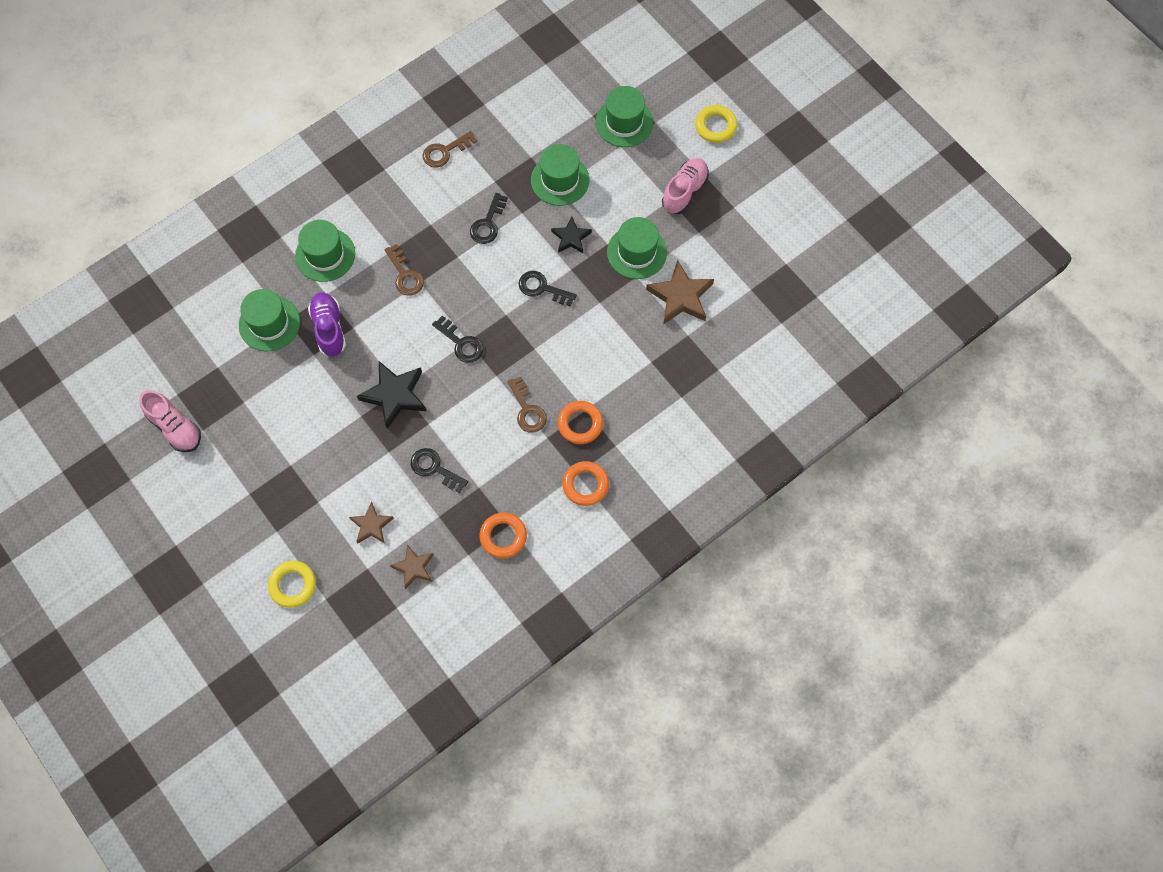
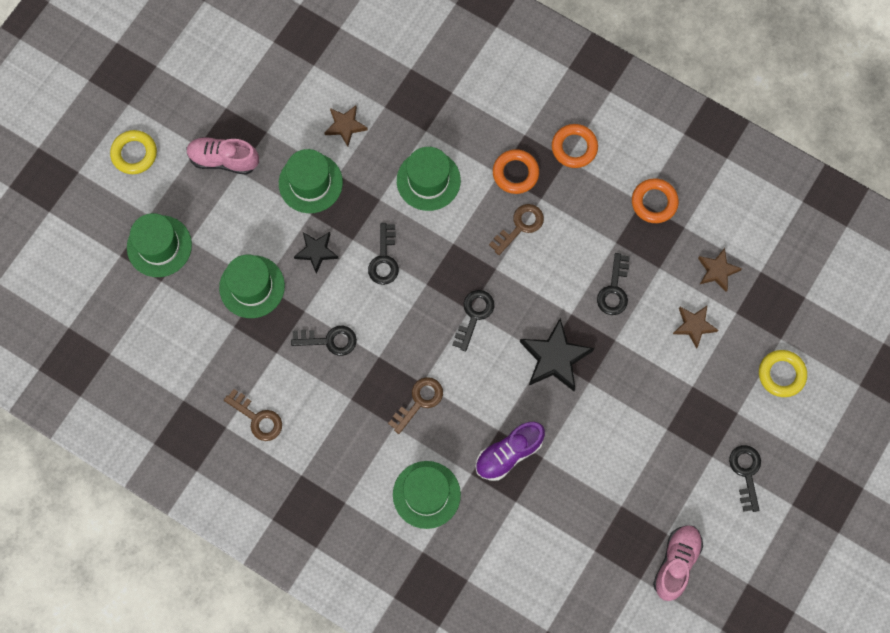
camera: 110 degrees left, 5 degrees up
green hat [239,289,300,351] -> green hat moved to [397,147,461,211]
brown star [646,260,714,325] -> brown star [324,106,368,146], size x0.61
none -> black key [729,445,761,512]

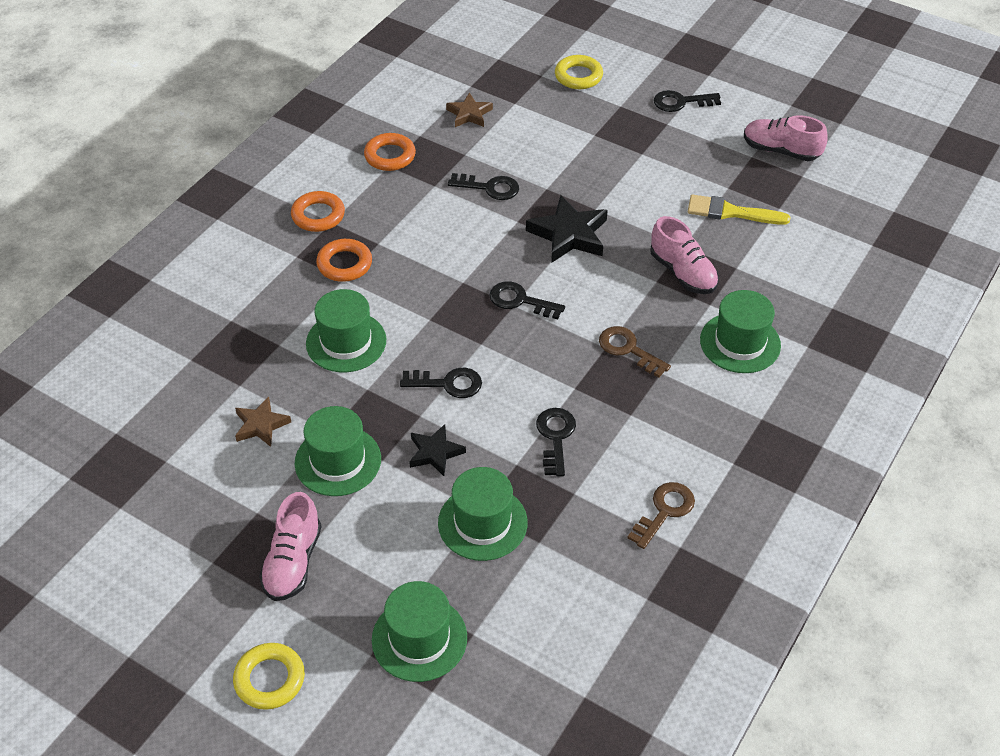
camera: 90 degrees left, 25 degrees down
purple shoe [475,422,545,481] -> pink shoe [650,216,719,294]
brown key [489,204,544,255] -> none
brown star [673,306,718,349] -> none
none -> yellow brush [688,194,791,225]

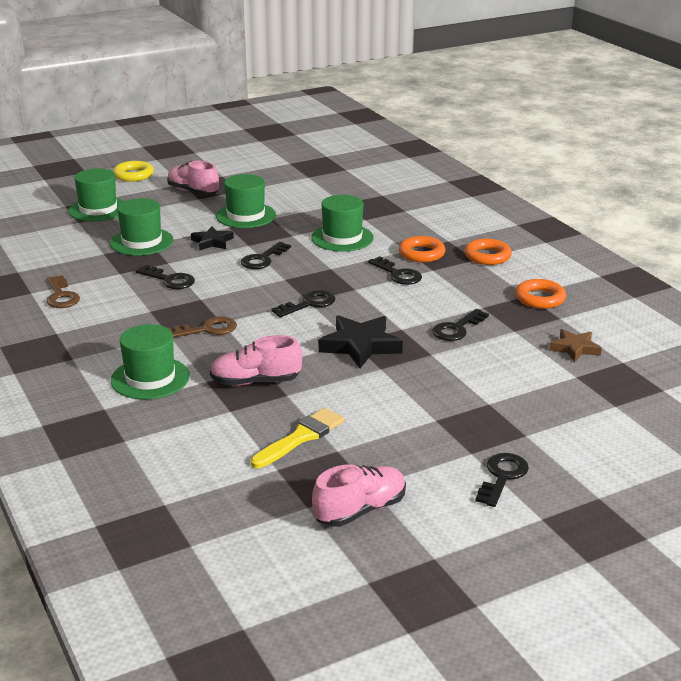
camera: 120 degrees right, 20 degrees down
brown star [235,396,291,447] -> none
yellow ring [555,55,603,89] -> none
none -> black key [368,256,422,285]

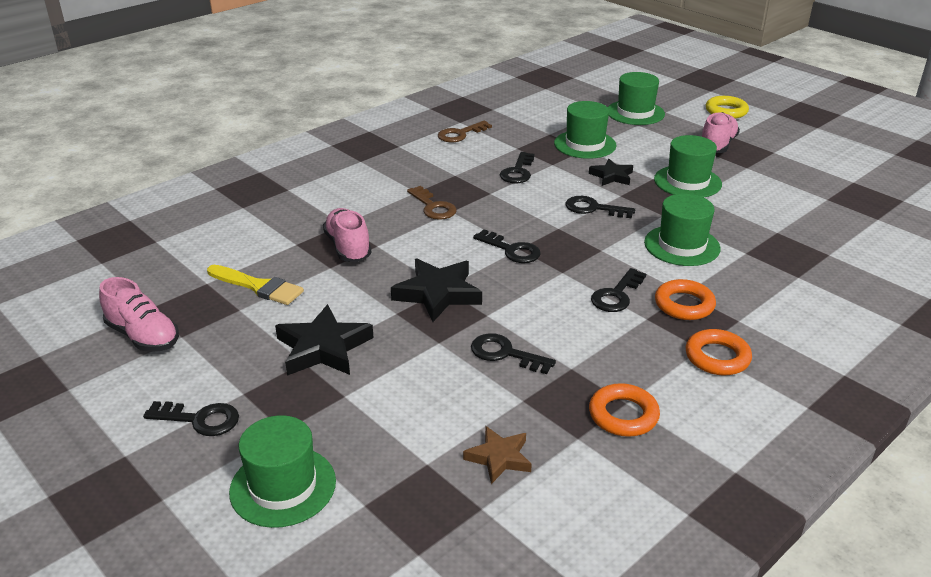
camera: 75 degrees right, 5 degrees up
green hat [111,324,190,400] -> green hat moved to [229,415,336,528]
none -> black star [275,304,374,376]

